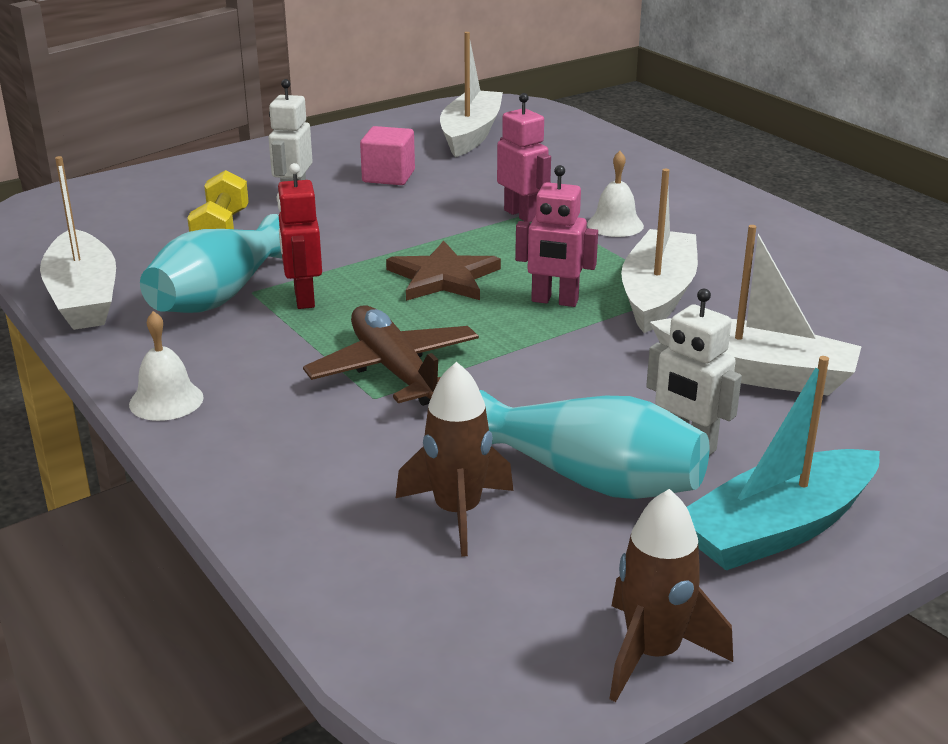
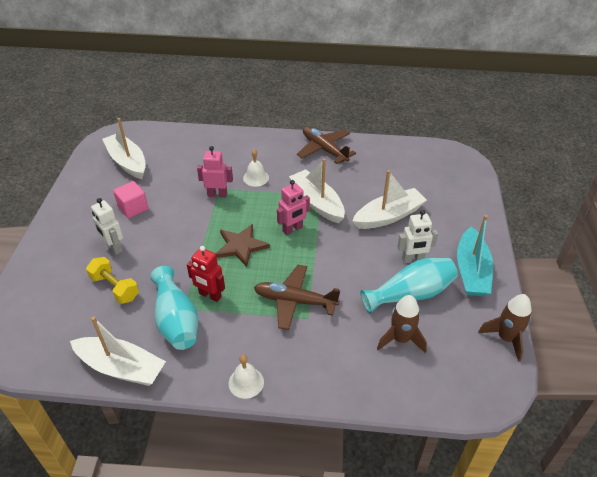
camera: 50 degrees left, 15 degrees up
none -> brown plane [297,126,356,164]

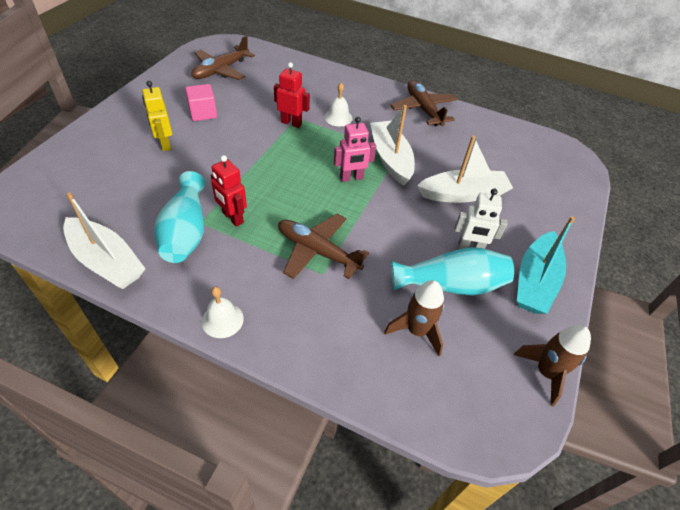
camera: 15 degrees right, 5 degrees up
yellow dumbbell [86,257,139,304] -> none
white robot [91,198,123,255] -> yellow robot [142,81,172,151]
white boat [102,118,146,179] -> brown plane [192,36,255,80]
pink robot [197,146,233,198] -> red robot [274,62,310,128]
brown star [216,224,270,267] -> none

